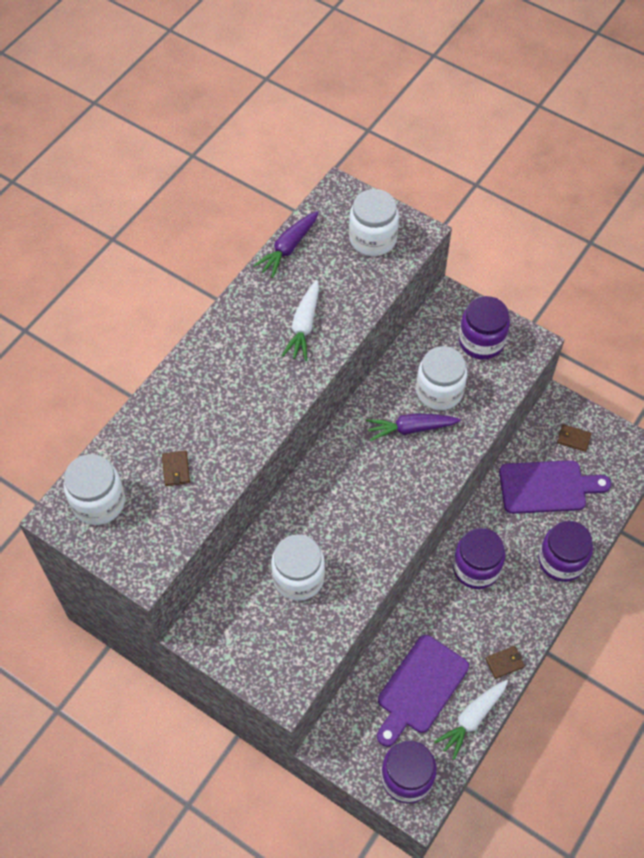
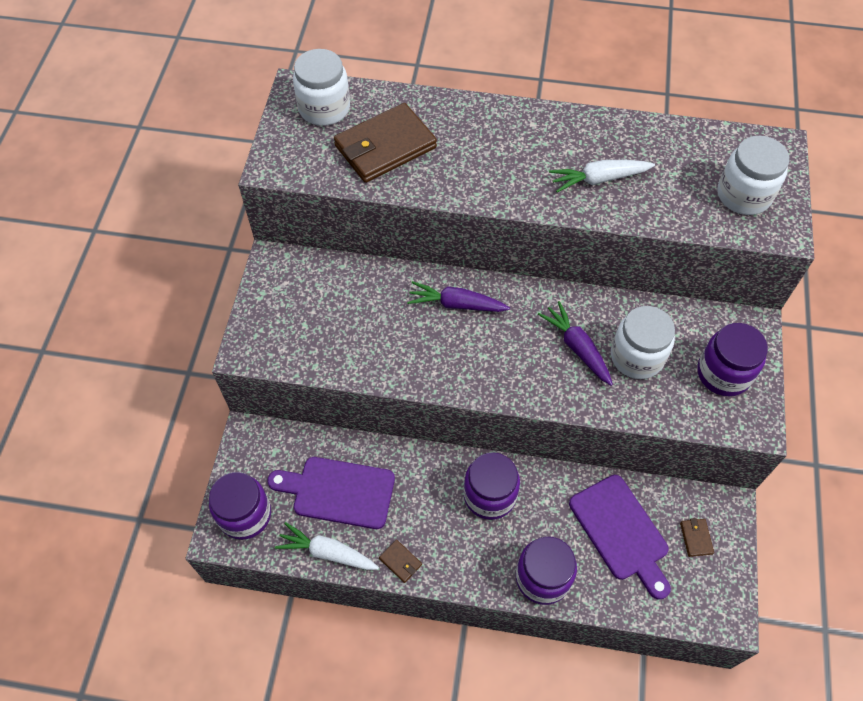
camera: 65 degrees right, 0 degrees up
brown wallet [162,450,190,486] -> brown wallet [334,103,437,183], size x2.42
purple carrot [253,211,319,278] -> purple carrot moved to [407,281,510,312]
white jar [271,534,325,601] -> none

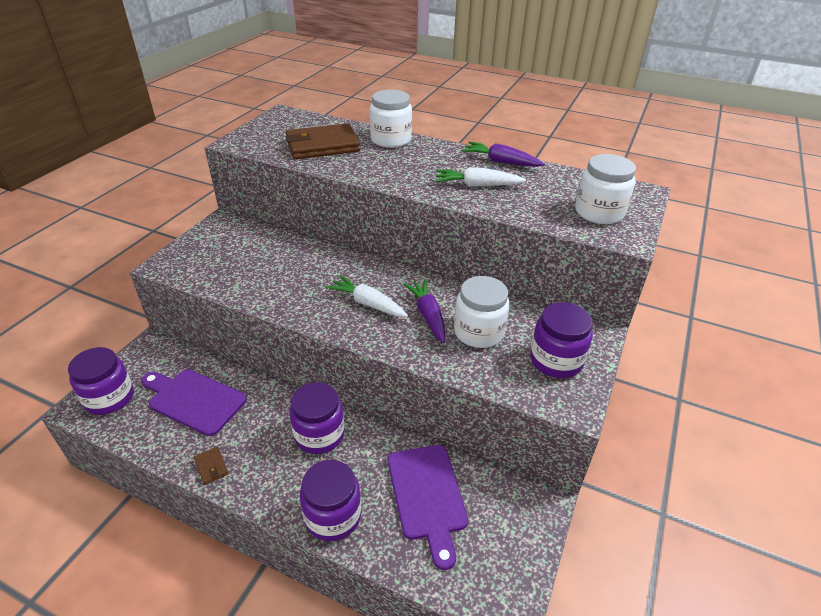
camera: 15 degrees right, 20 degrees down
white carrot [275,522,379,570] -> white carrot moved to [326,275,408,317]
white jar [293,49,350,126] -> white jar moved to [370,89,412,148]
purple carrot [407,281,510,312] -> purple carrot moved to [461,142,545,167]
brown wallet [680,518,714,557] -> none

